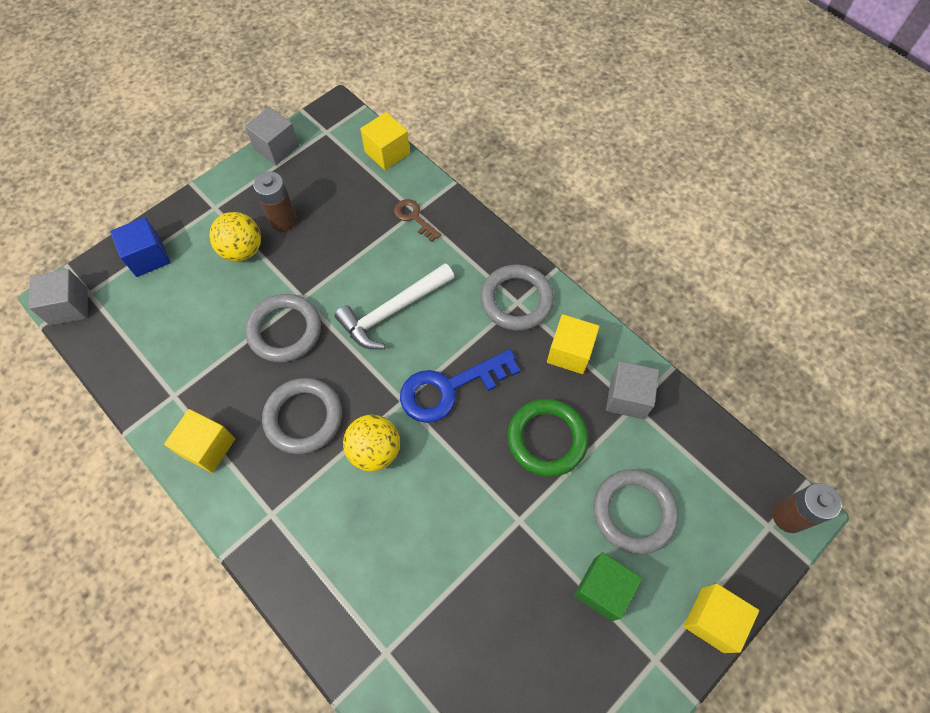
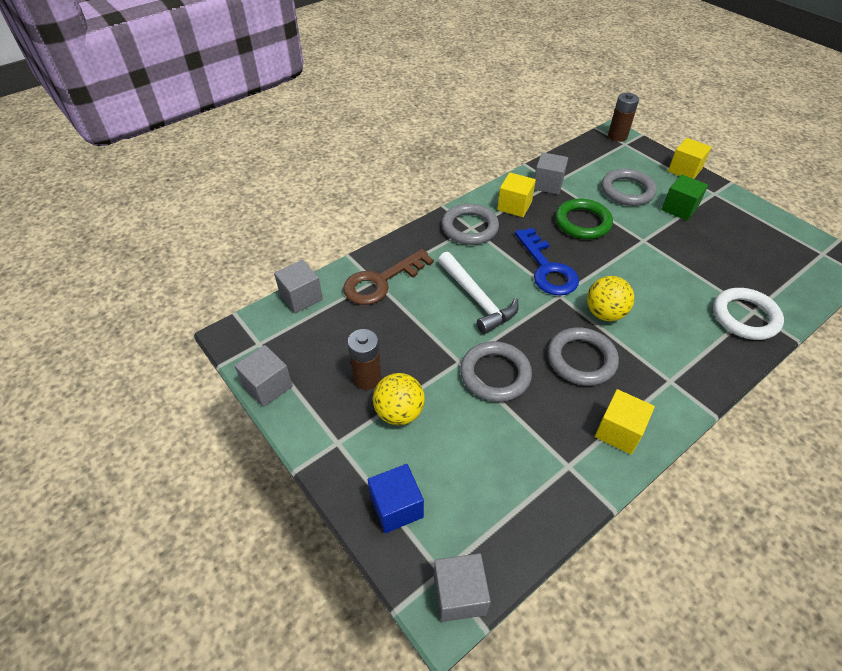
camera: 85 degrees left, 15 degrees down
yellow cube [360,112,410,170] -> grey cube [274,260,323,313]
brown key [394,199,441,242] -> brown key [343,249,434,305], size x1.88
none -> white ring [713,288,784,340]

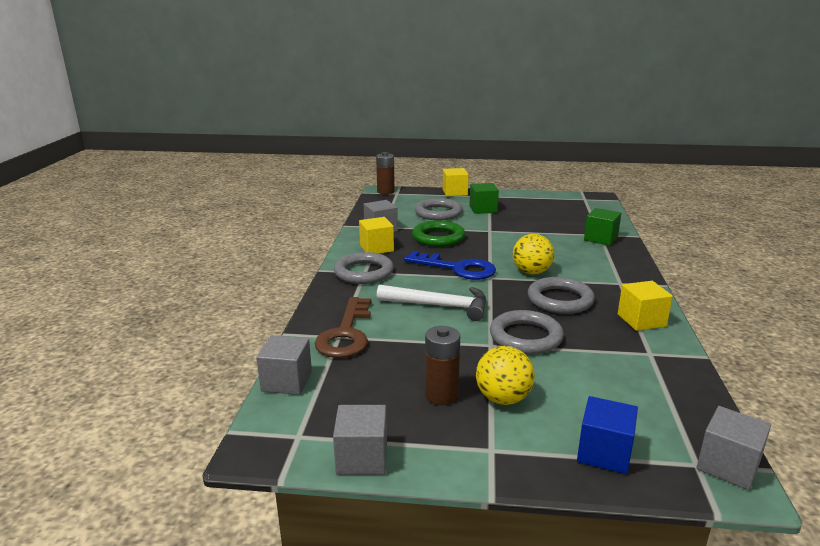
camera: 45 degrees left, 25 degrees down
white ring [713,288,784,340] -> green cube [584,208,621,246]

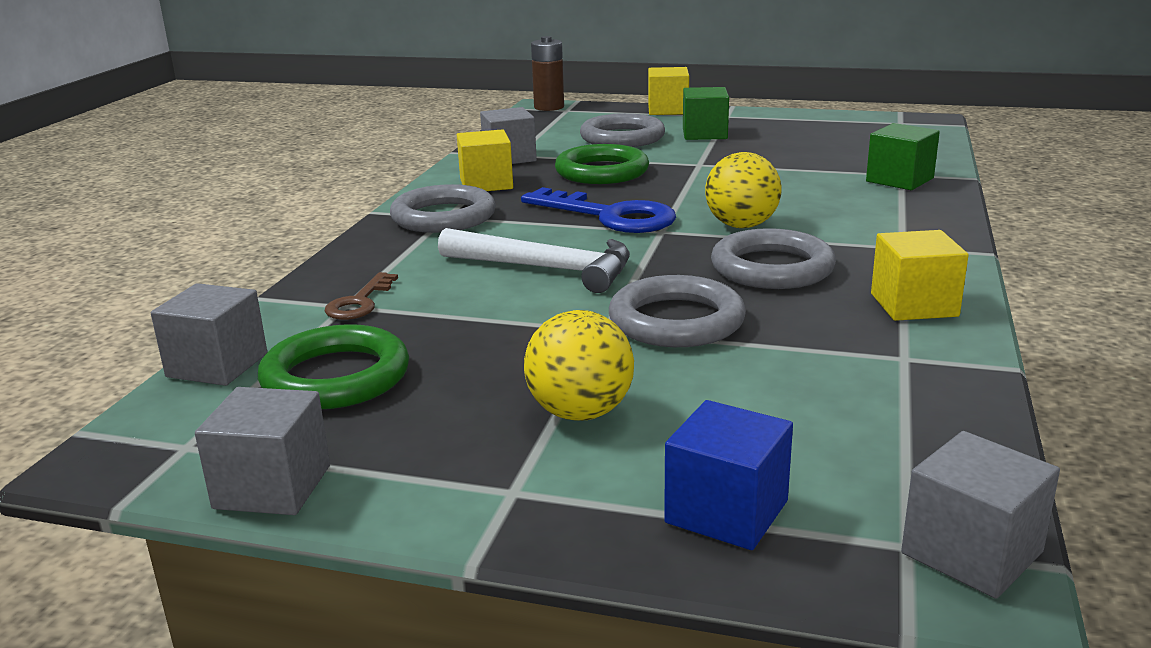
camera: 10 degrees right, 0 degrees up
brown key [314,297,371,358] -> brown key [325,272,398,320], size x0.53
brown battery [425,326,460,405] -> none
none -> green ring [258,324,409,409]

